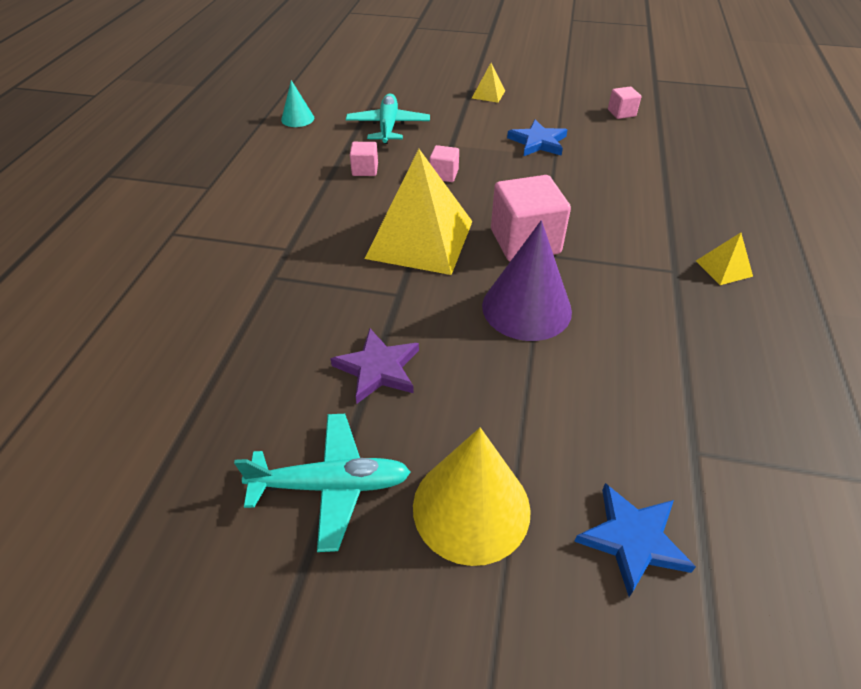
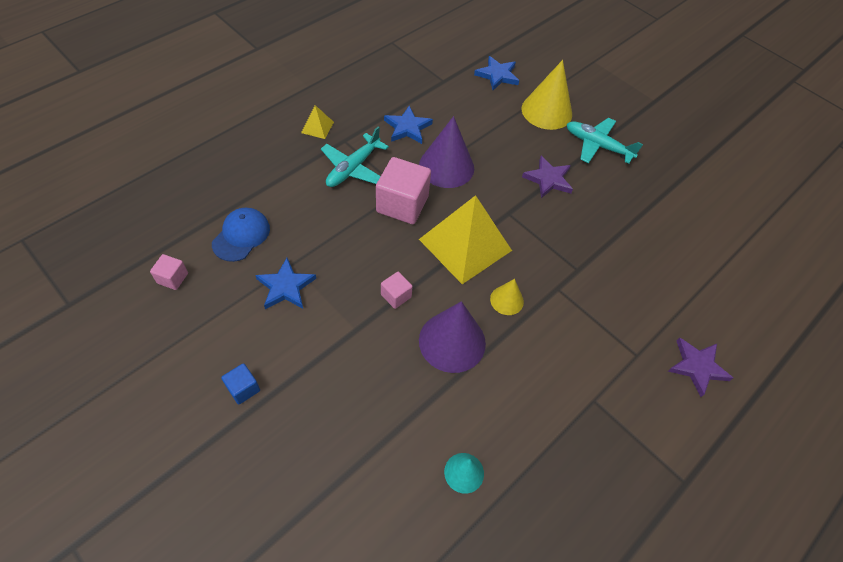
camera: 150 degrees left, 10 degrees up
turquoise plane [346,94,430,144] -> turquoise plane moved to [321,126,389,187]
pink cube [350,142,378,176] -> purple cone [419,301,486,373]
yellow pyramid [472,63,505,103] -> blue cube [221,363,260,405]
none -> blue cap [212,208,270,262]
none -> blue star [384,106,433,144]
none -> yellow cone [490,279,524,315]
none -> purple star [668,338,733,397]

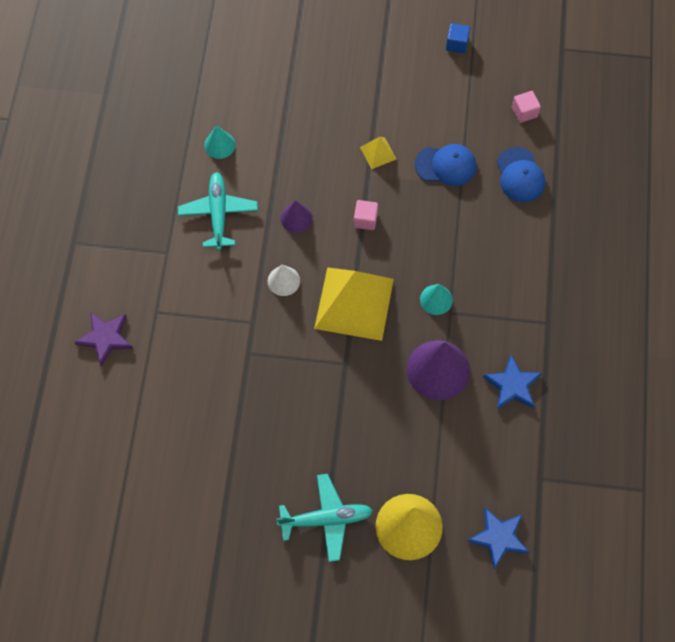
camera: 145 degrees right, 10 degrees up
blue cube [221,363,260,405] -> blue cube moved to [446,23,470,53]
blue star [255,258,316,309] -> blue cap [415,144,476,186]
yellow pyramid [301,105,334,139] -> yellow pyramid moved to [360,137,396,169]
turquoise plane [321,126,389,187] -> turquoise plane moved to [178,172,258,250]
pink cube [376,157,431,224] -> turquoise cone [420,284,453,315]
purple cone [419,301,486,373] -> purple cone [281,200,312,233], size x0.53
yellow cone [490,279,524,315] -> white cone [268,265,300,296]
purple star [522,156,573,198] -> none

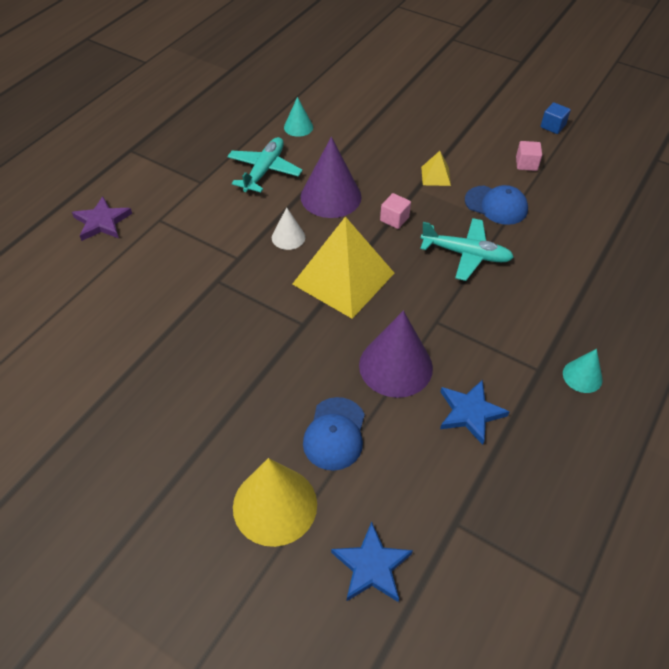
camera: 25 degrees right, 15 degrees down
turquoise plane [276,474,373,562] -> turquoise plane moved to [420,218,514,281]
purple cone [281,200,312,233] -> purple cone [301,137,362,218], size x1.89
turquoise cone [420,284,453,315] -> turquoise cone moved to [563,349,603,393]
blue cap [497,147,545,202] -> blue cap moved to [303,397,365,471]
pink cube [512,91,541,123] -> pink cube moved to [516,141,542,171]

